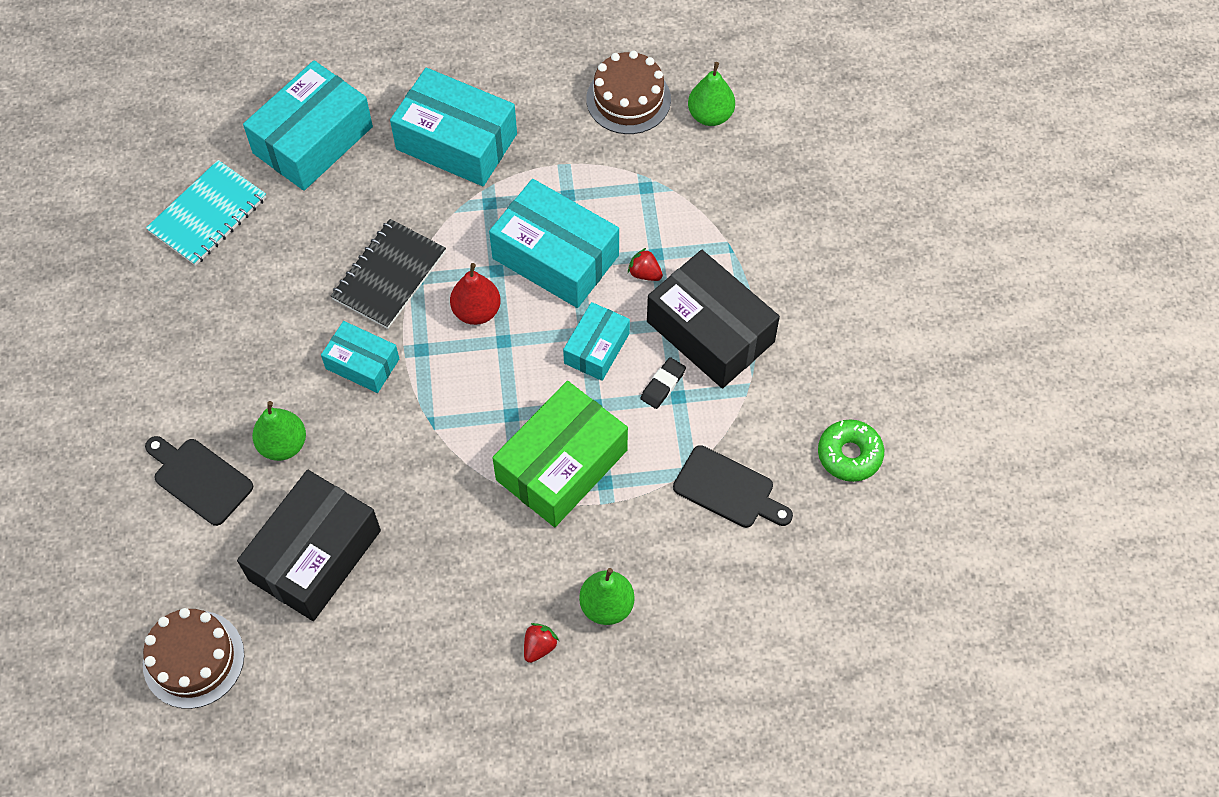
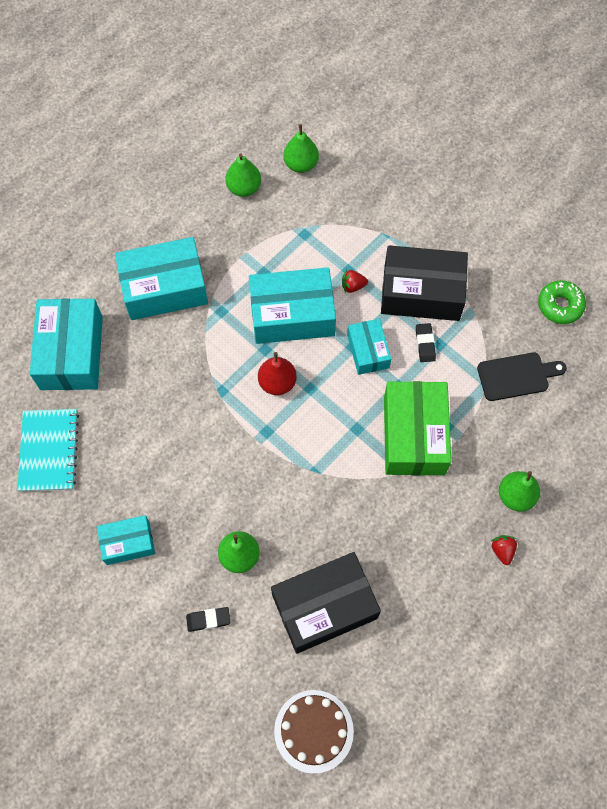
camera: 40 degrees left, 5 degrees up
black cutting board [145,436,253,526] -> black eraser [186,607,230,632]
black box [237,470,381,621] -> black box turned 75 degrees clockwise [271,552,381,654]
turquoise box [321,321,399,393] -> turquoise box moved to [97,515,155,565]
black notebook [331,219,446,329] -> none
brown cake [586,51,671,134] -> green pear [225,153,261,197]

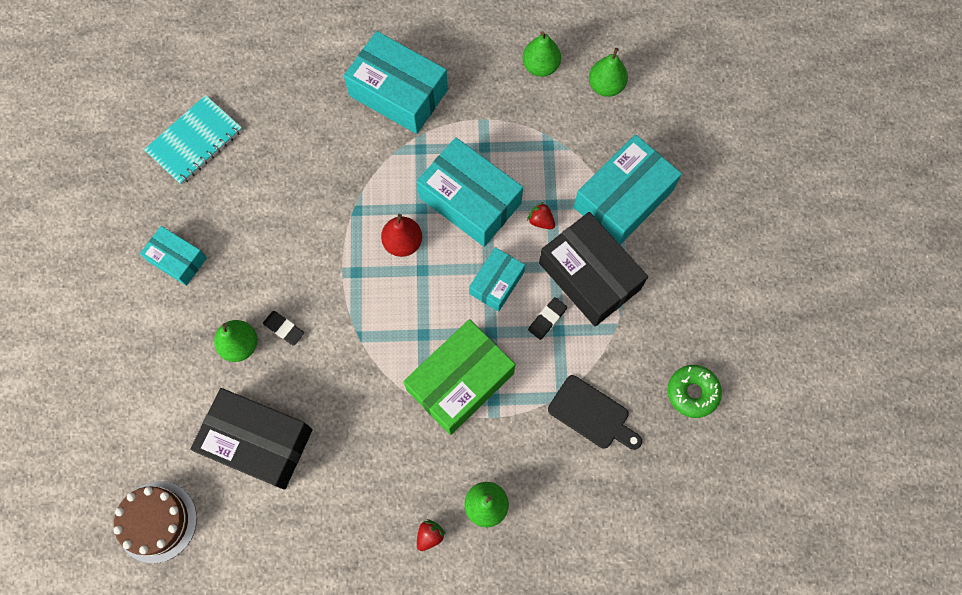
camera: 45 degrees right, 5 degrees up
turquoise box [30,298,103,390] -> turquoise box moved to [574,135,682,245]
black eraser [186,607,230,632] -> black eraser moved to [263,311,304,346]

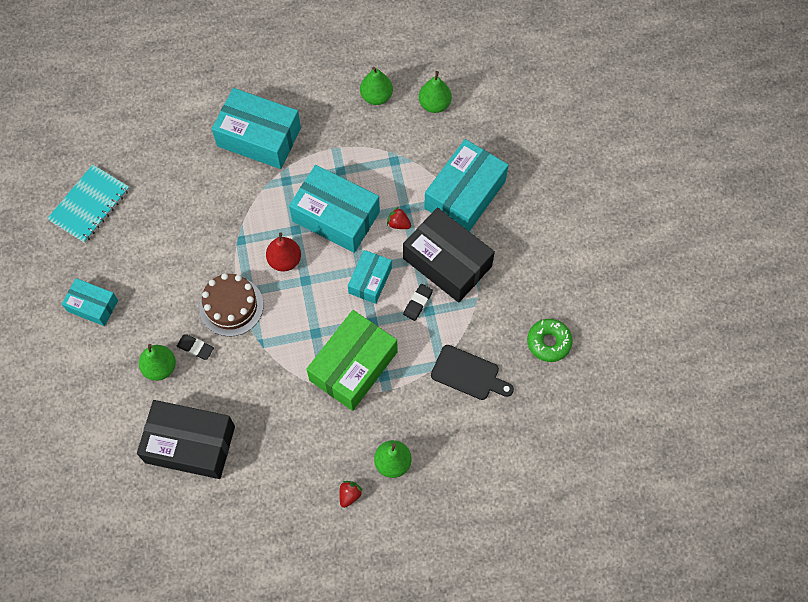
camera: 10 degrees left, 5 degrees down
brown cake [114,481,197,563] -> brown cake moved to [199,273,263,337]

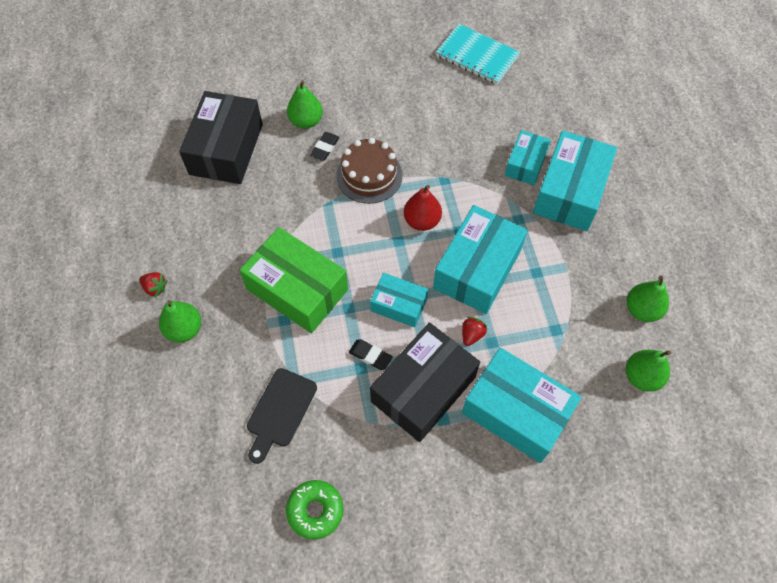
camera: 90 degrees right, 5 degrees down
turquoise box [62,278,118,326] -> turquoise box moved to [505,130,551,185]

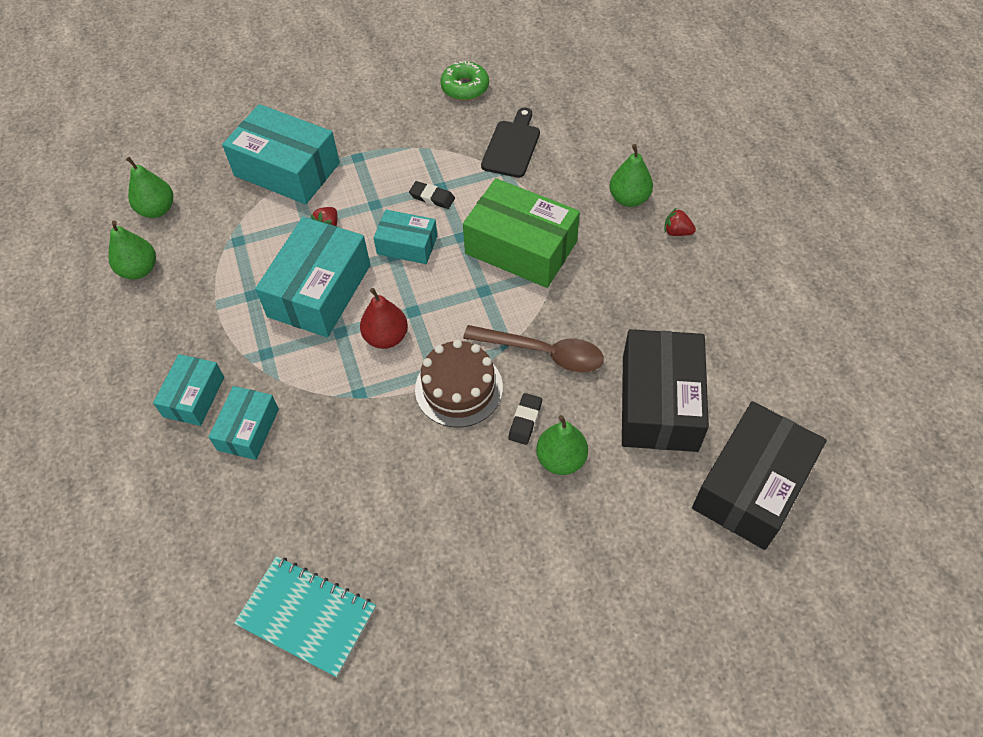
camera: 175 degrees right, 5 degrees down
black box [370,322,480,442] -> black box moved to [692,401,827,550]
turquoise box [533,131,617,231] -> turquoise box [153,354,224,426], size x0.57
none -> brown spoon [463,325,604,373]

